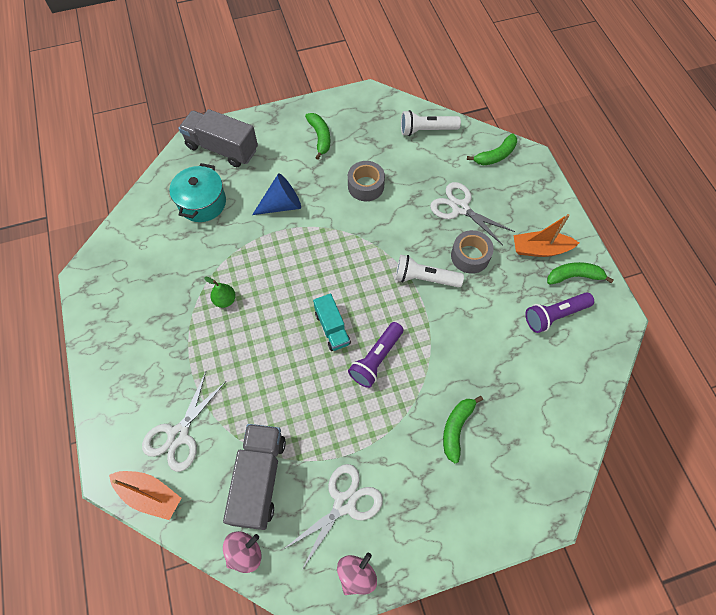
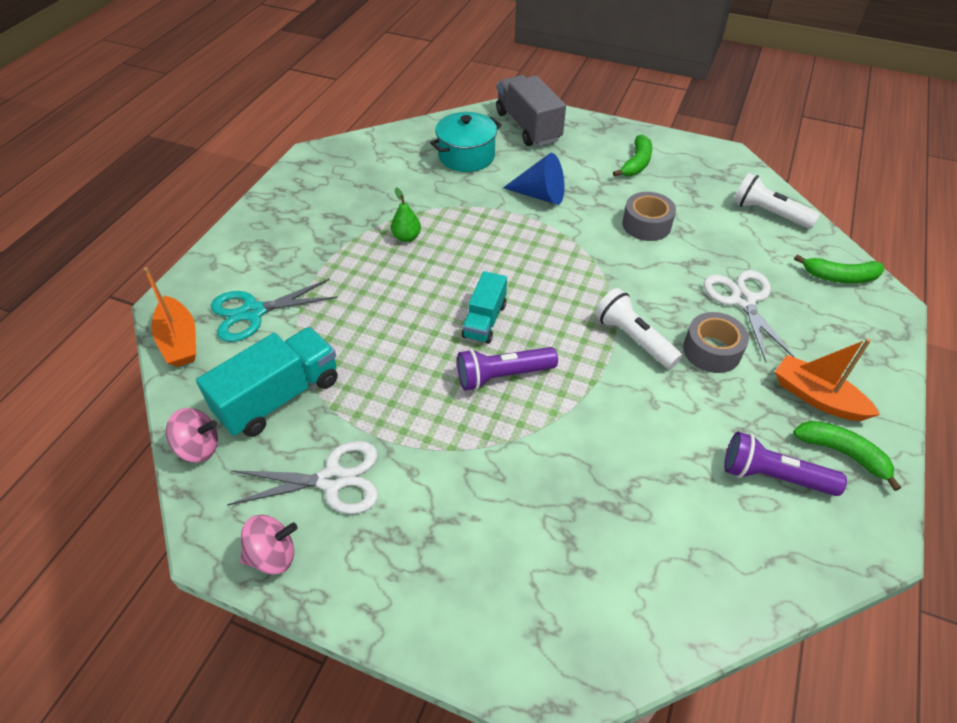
camera: 40 degrees right, 15 degrees down
white scissors [142,372,225,472] -> turquoise scissors [211,279,338,342]
grey truck [223,424,286,530] -> turquoise truck [196,327,338,437]
green banana [443,396,483,463] -> none

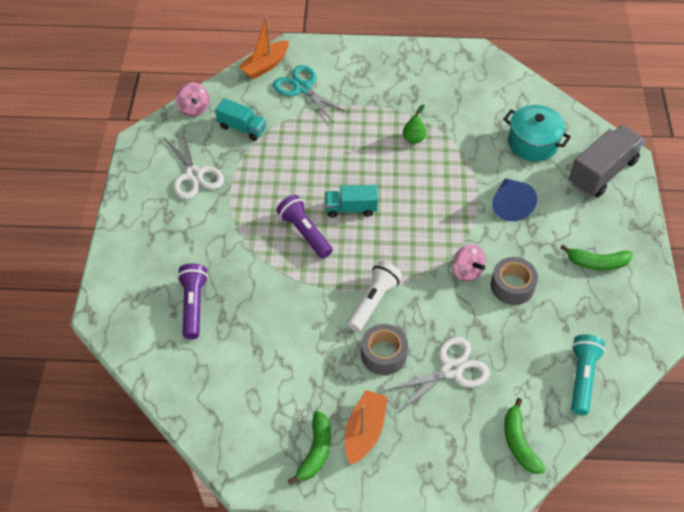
camera: 70 degrees right, 5 degrees up
turquoise truck [196,327,338,437] -> turquoise truck [215,98,266,141], size x0.61
pink spinning top [240,515,298,575] -> pink spinning top moved to [453,244,486,282]
purple flashlight [724,432,847,496] -> purple flashlight moved to [177,263,208,339]
white flashlight [733,173,820,229] -> turquoise flashlight [571,334,605,415]

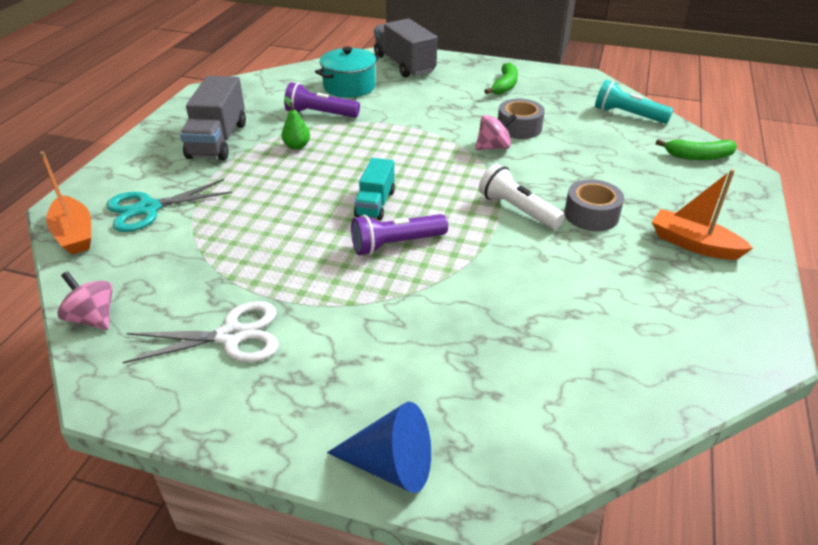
camera: 75 degrees left, 15 degrees down
pink spinning top [176,83,210,117] -> pink spinning top turned 135 degrees counterclockwise [57,271,113,330]
purple flashlight [177,263,208,339] -> purple flashlight moved to [284,82,360,118]
turquoise truck [215,98,266,141] -> none
green banana [288,411,331,485] -> none
white scissors [384,337,490,413] -> none
blue cone [492,178,537,221] -> blue cone moved to [327,402,431,493]
none -> grey truck [180,76,246,160]

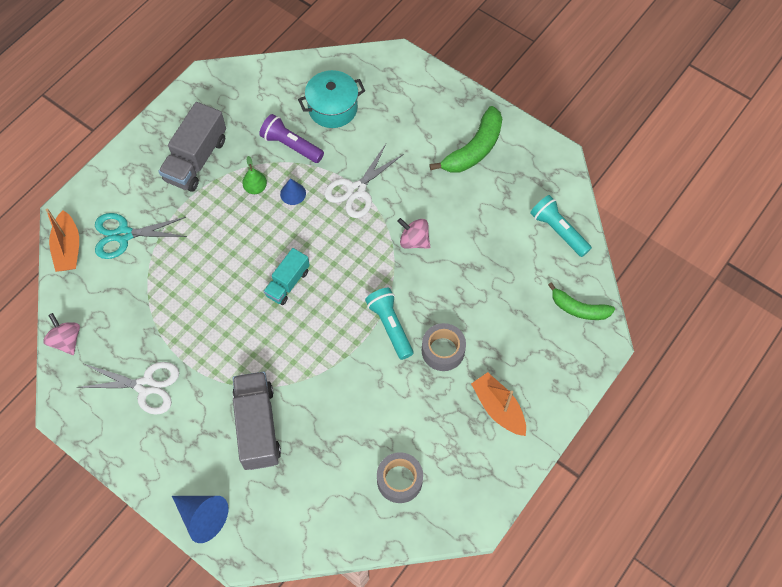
camera: 20 degrees right, 25 degrees up
purple flashlight [351,214,448,255] -> none
grey truck [374,18,437,78] -> grey truck moved to [233,371,281,470]
pink spinning top [475,113,517,150] -> pink spinning top turned 150 degrees counterclockwise [397,218,430,249]
white flashlight [479,164,565,230] -> turquoise flashlight [365,288,413,360]
green banana [484,62,518,95] -> green banana [429,106,502,173], size x1.52
grey tape [498,99,545,139] -> grey tape moved to [377,452,423,503]
none -> blue cone [280,178,306,205]
none -> white scissors [324,144,404,218]

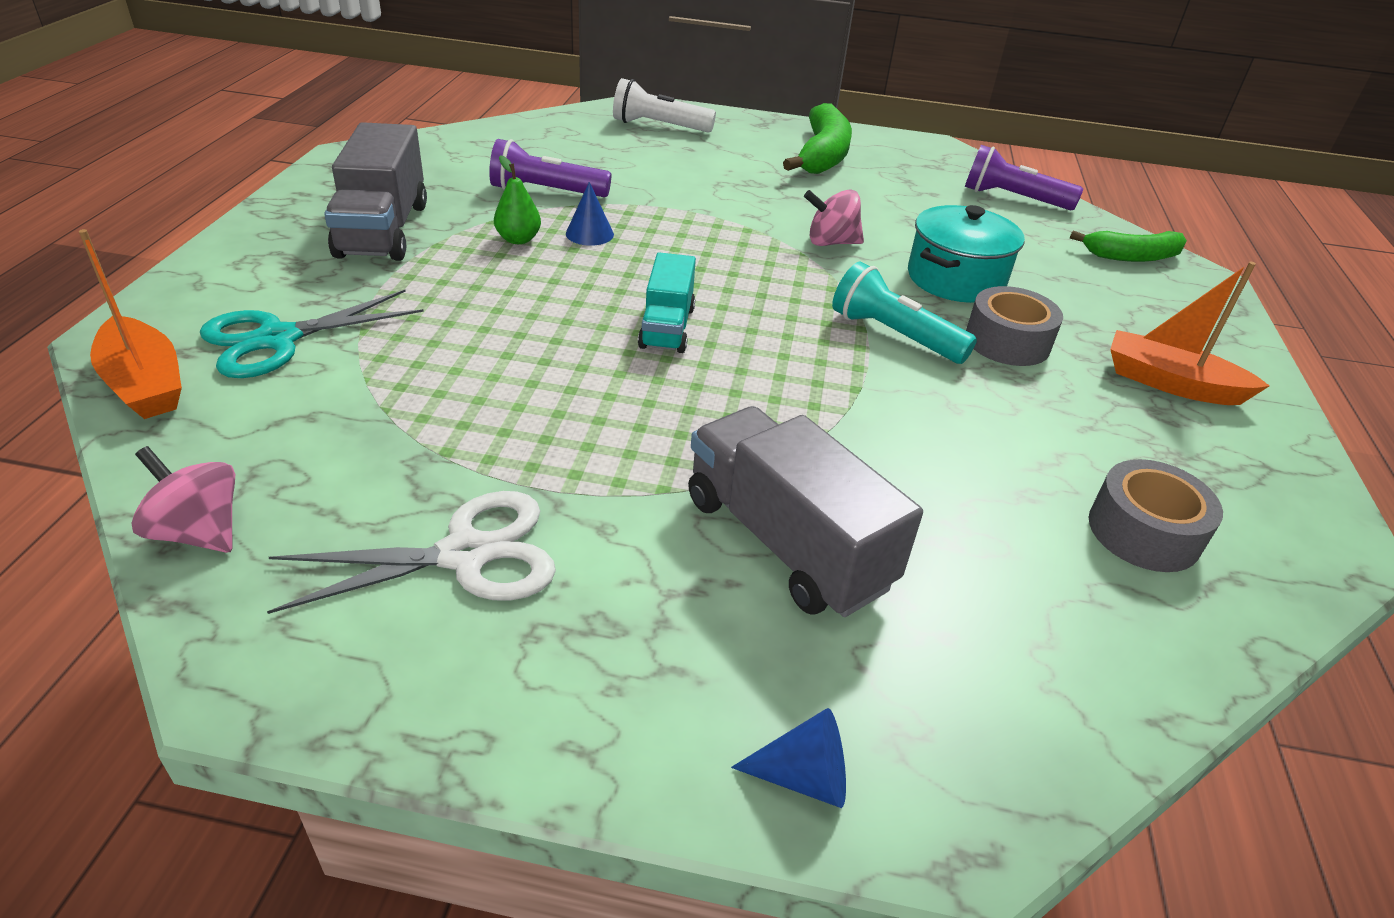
camera: 30 degrees left, 25 degrees down
blue cone [172,496,228,543] -> blue cone [731,708,846,808], size x0.60
turquoise pot [298,70,365,128] -> turquoise pot moved to [908,205,1025,303]
white scissors [324,144,404,218] -> none
turquoise flashlight [530,195,592,257] -> purple flashlight [965,145,1083,210]
none -> white flashlight [613,78,716,133]

